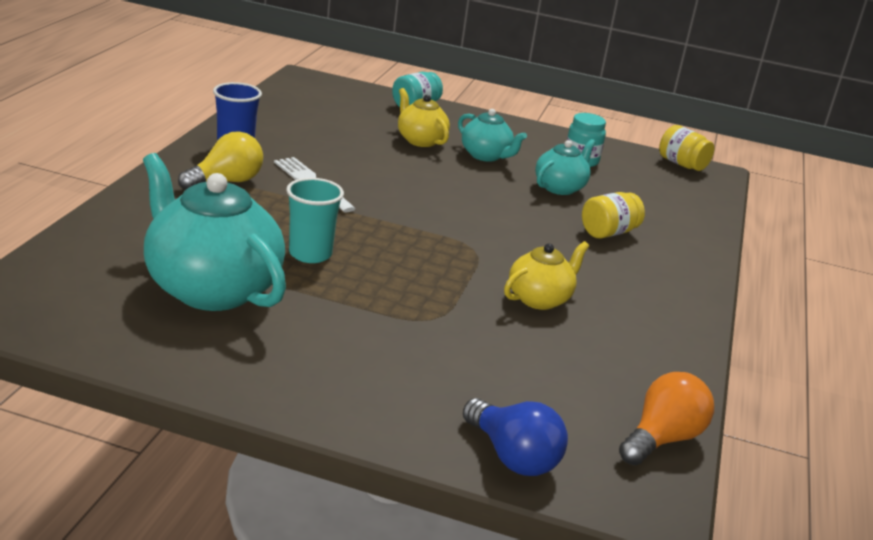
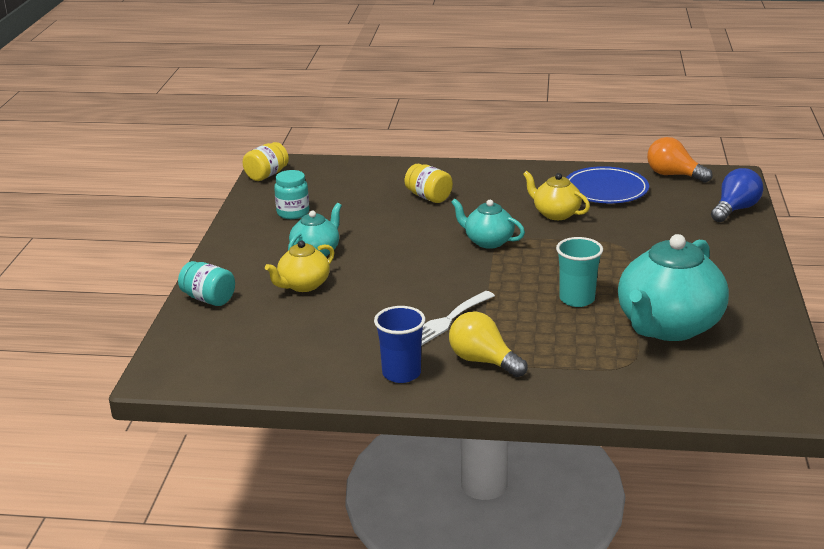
camera: 95 degrees left, 0 degrees up
turquoise teapot [535,139,596,195] -> turquoise teapot moved to [451,199,525,249]
none -> blue plate [566,166,649,203]

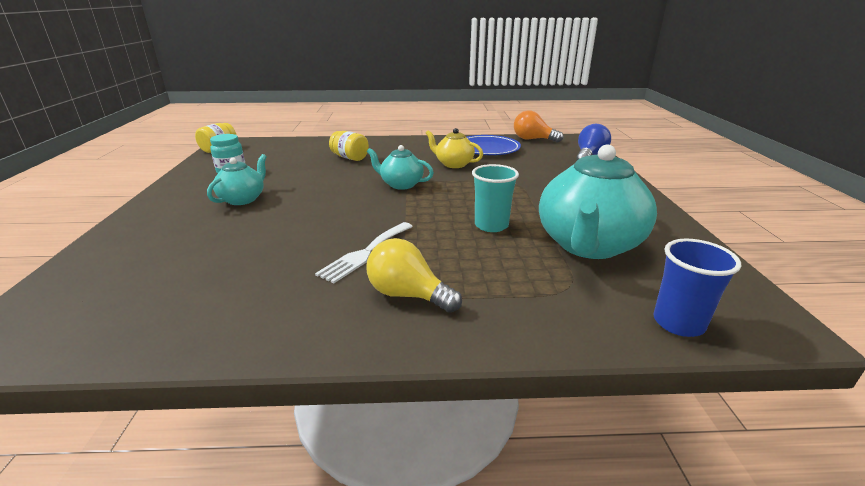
camera: 10 degrees left, 0 degrees up
turquoise jar [178,261,235,306] -> none
yellow teapot [265,241,335,292] -> none
blue cup [374,306,425,383] -> blue cup moved to [653,239,741,337]

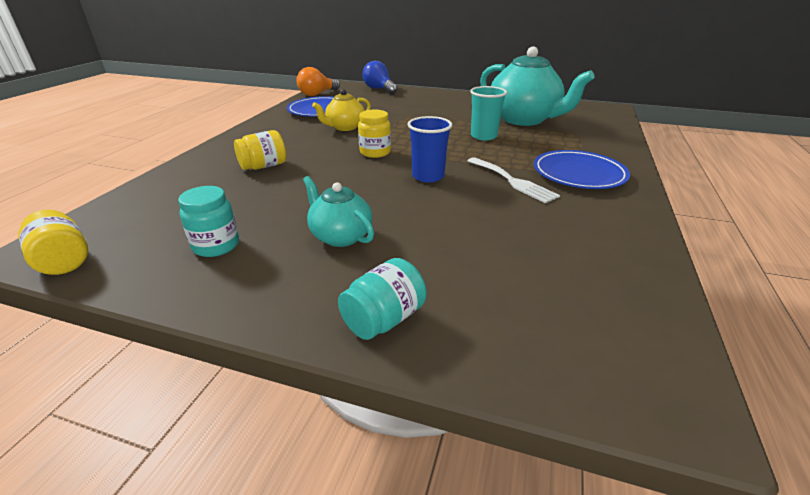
camera: 70 degrees left, 5 degrees up
turquoise teapot [367,145,434,190] -> yellow jar [358,110,391,158]
yellow light bulb [367,238,462,313] -> blue plate [534,150,630,189]
blue cup [653,239,741,337] -> blue cup moved to [408,116,452,182]
none -> turquoise jar [338,258,427,340]

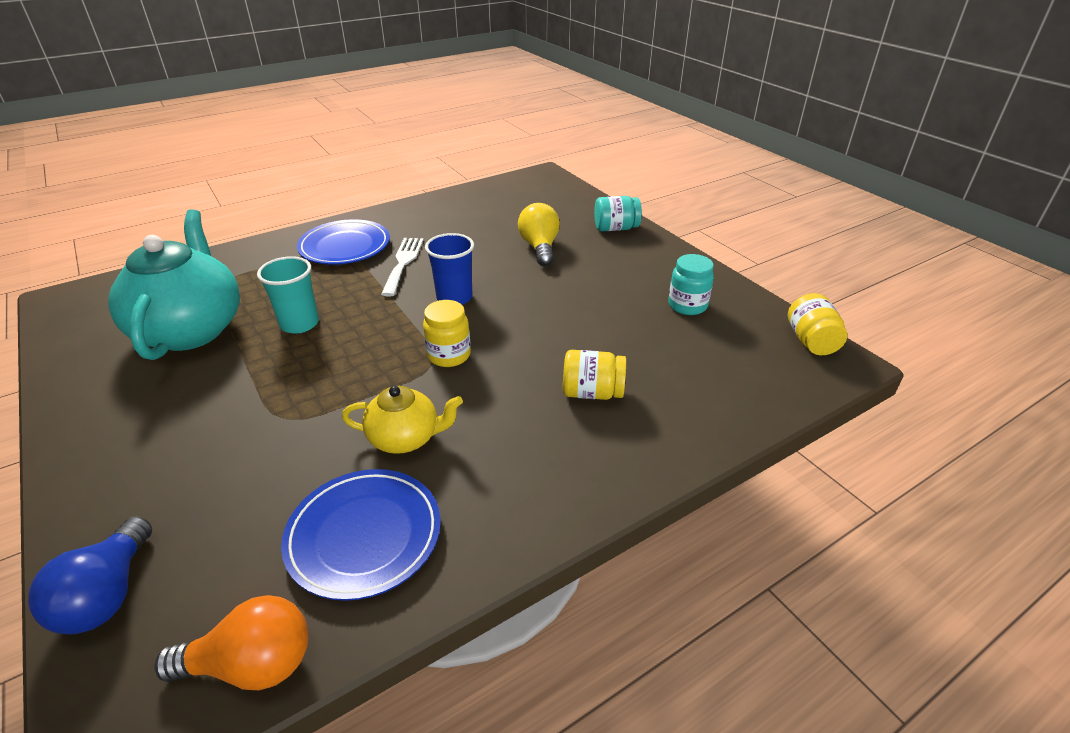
camera: 140 degrees left, 5 degrees up
turquoise teapot [303,176,374,247] -> none
none -> yellow light bulb [518,203,560,266]

